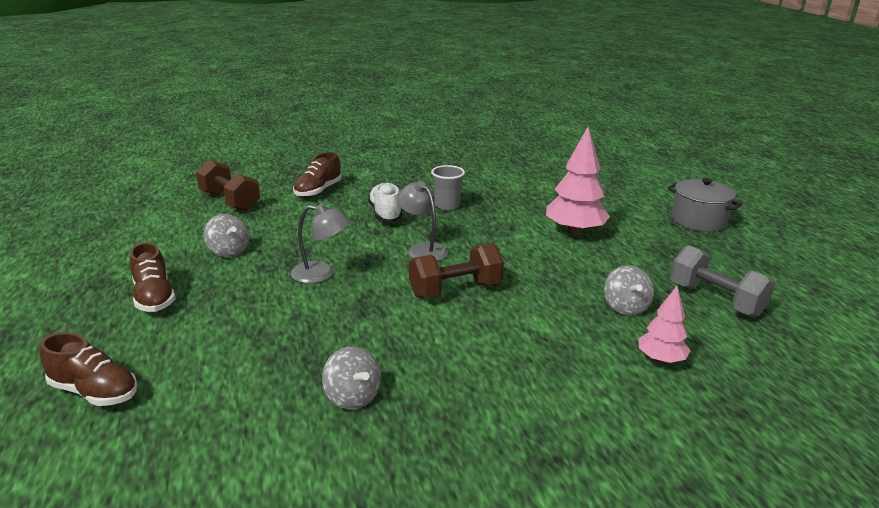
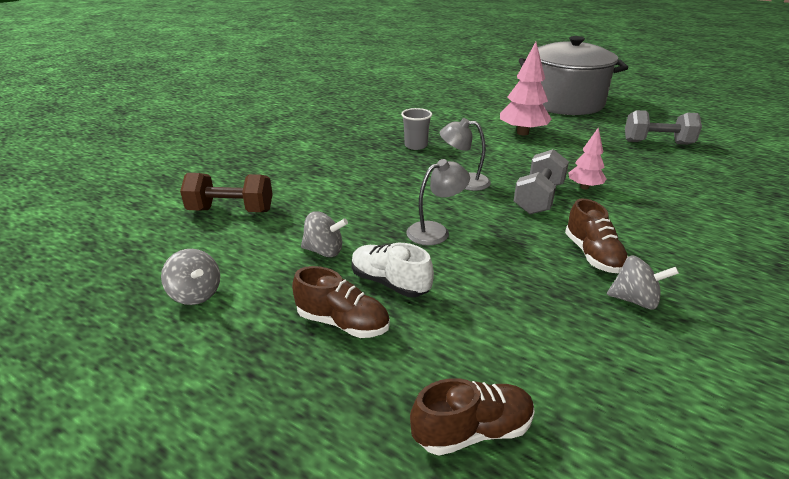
camera: 40 degrees left, 5 degrees up
brown shoe [293,152,341,197] -> brown shoe moved to [565,199,629,273]
white shoe [368,182,402,222] -> white shoe moved to [352,243,434,297]
brown dumbbell [409,243,504,298] -> grey dumbbell [514,149,569,214]
grey spinning top [604,265,654,316] -> grey spinning top moved to [161,249,220,305]
pink tree [638,286,691,363] -> pink tree moved to [568,127,606,189]
grey pot [667,178,742,232] -> grey pot [519,36,628,115], size x1.92

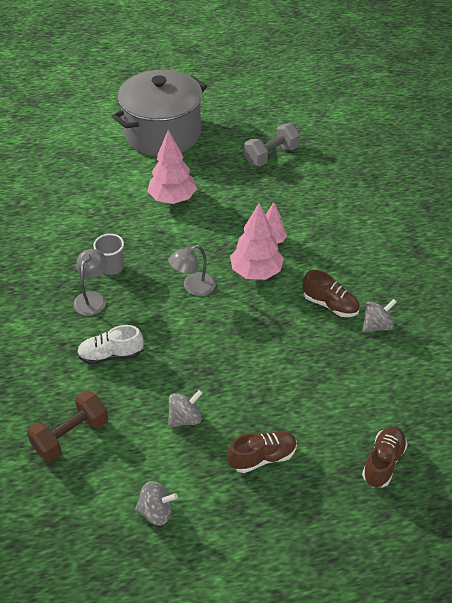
camera: 45 degrees left, 15 degrees up
white shoe [352,243,434,297] -> white shoe moved to [77,325,144,365]
grey lamp [406,159,470,245] -> grey lamp moved to [73,249,107,316]
grey dumbbell [514,149,569,214] -> pink tree [230,203,284,280]

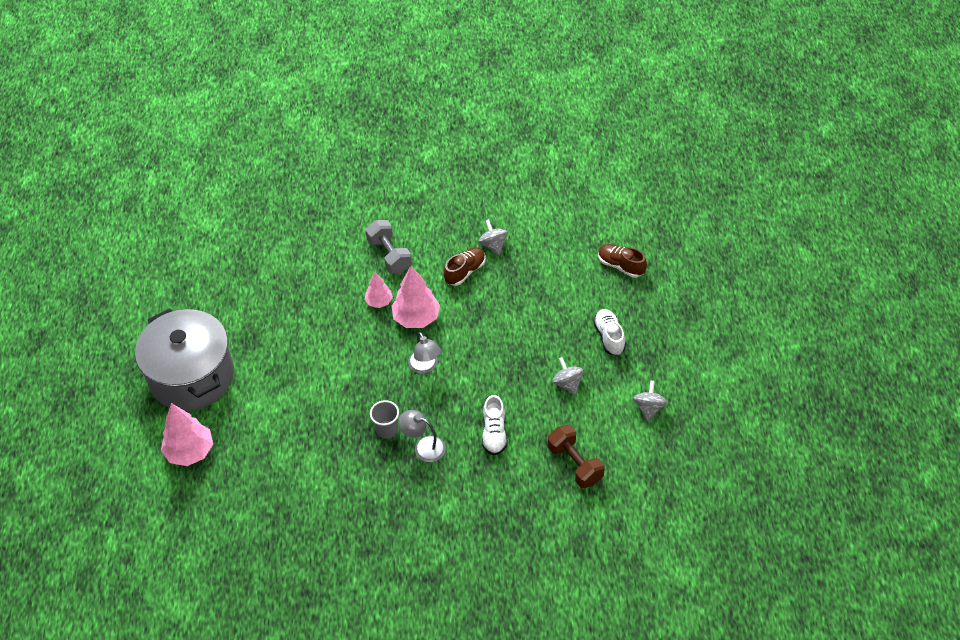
camera: 80 degrees left, 5 degrees up
pink tree [147,130,197,204] -> pink tree moved to [161,403,213,466]
brown shoe [227,431,297,473] -> white shoe [593,309,626,355]
grey dumbbell [244,123,300,166] -> grey dumbbell moved to [365,220,412,273]

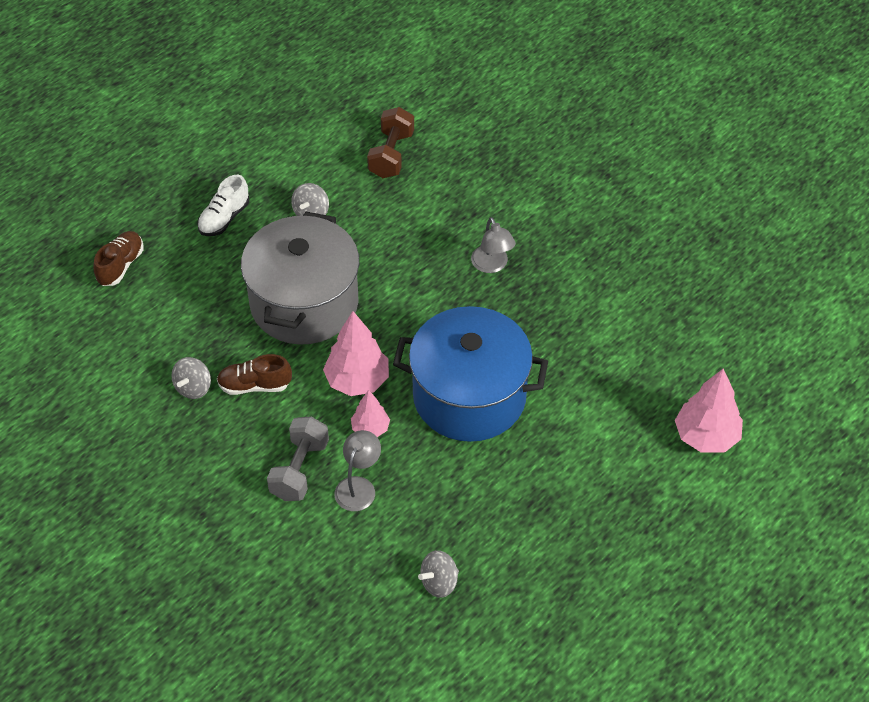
camera: 135 degrees left, 0 degrees up
grey pot [135,308,234,411] -> grey pot moved to [241,212,359,345]
grey cup [370,400,399,439] -> none
grey lamp [408,332,441,374] -> grey lamp moved to [335,430,381,511]
white shoe [482,395,507,455] -> none
brown shoe [598,244,647,278] -> brown shoe turned 150 degrees counterclockwise [93,231,143,286]
grey spinning top [633,381,667,421] -> grey spinning top moved to [418,550,459,598]
none -> blue pot [393,306,548,442]

